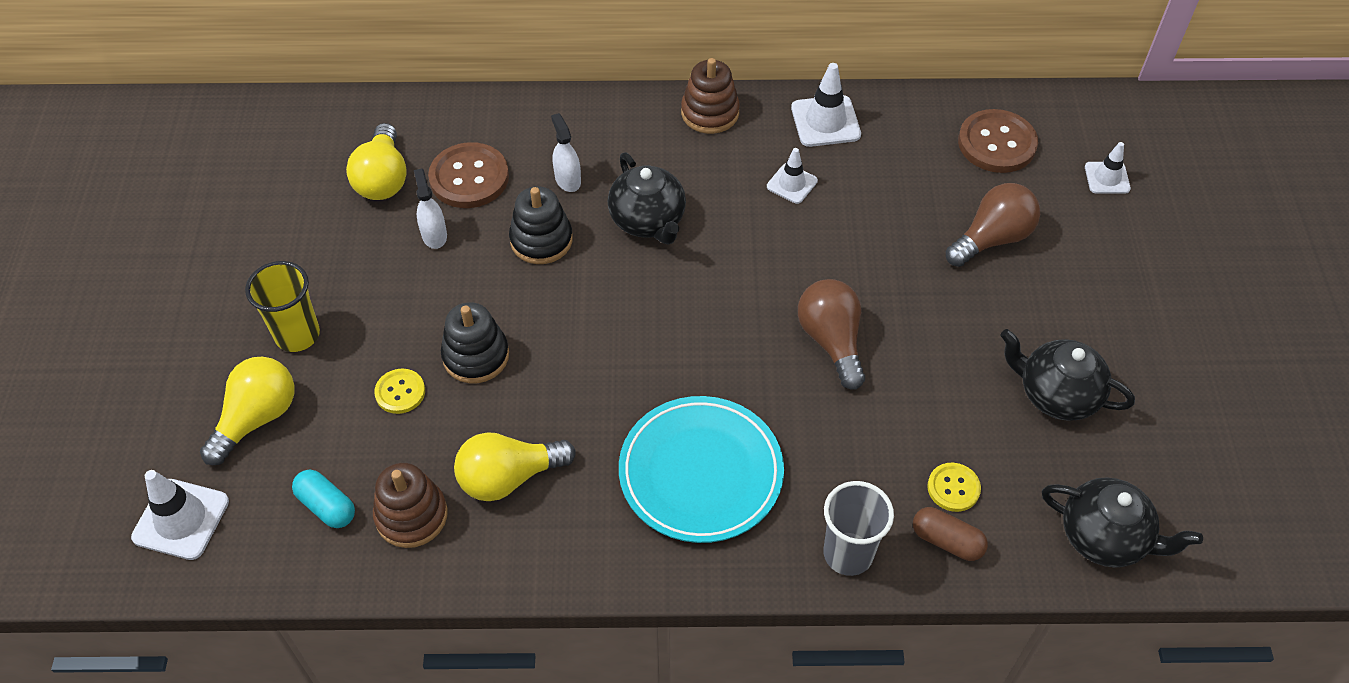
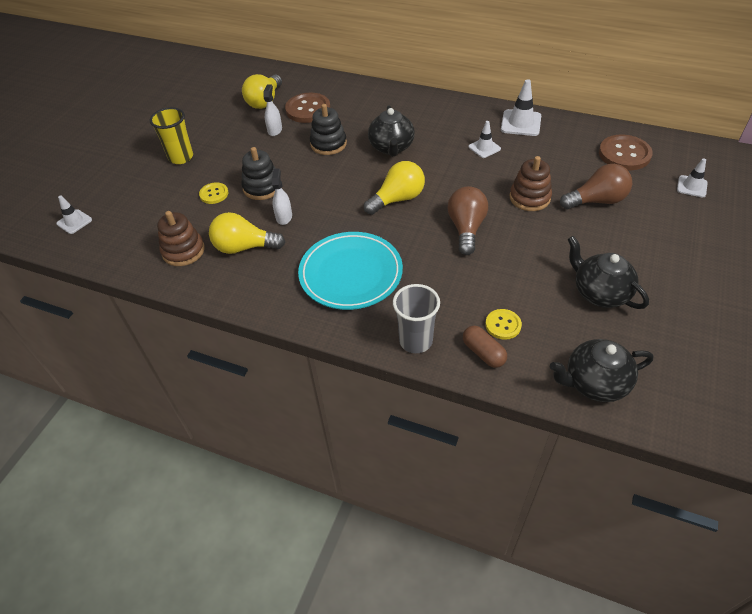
camera: 25 degrees right, 5 degrees down
white traffic cone [131,470,229,560] -> white traffic cone [56,196,92,234], size x0.63
yellow light bulb [200,357,294,465] -> yellow light bulb moved to [364,161,425,215]
turquoise capsule [292,469,355,528] -> none
white spray bottle [551,113,581,192] -> white spray bottle moved to [272,168,292,225]
brown stacking toy [681,58,740,134] -> brown stacking toy moved to [510,156,552,211]
black teapot [1042,477,1203,567] -> black teapot turned 120 degrees clockwise [550,339,654,402]

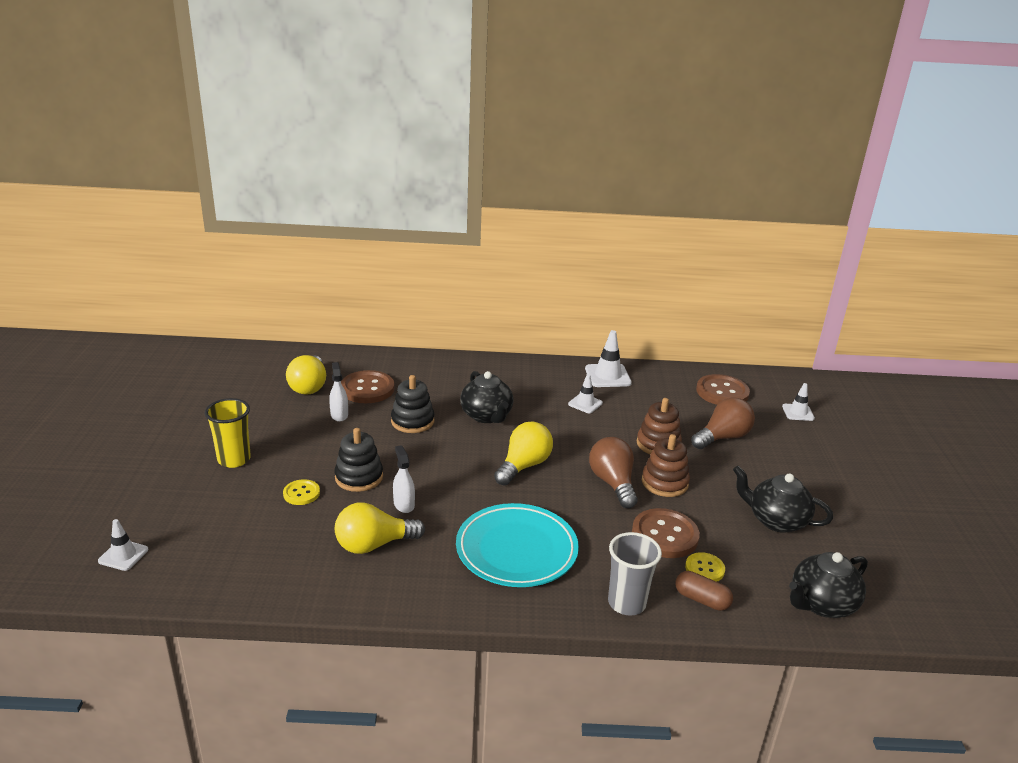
camera: 25 degrees left, 20 degrees down
brown stacking toy [157,211,205,266] -> brown stacking toy moved to [642,434,690,497]
none -> brown button [632,508,700,558]

